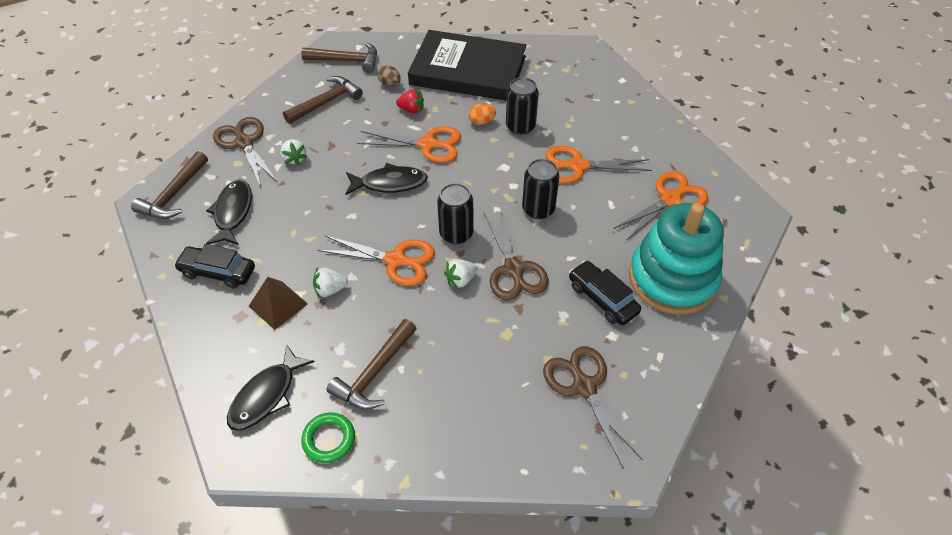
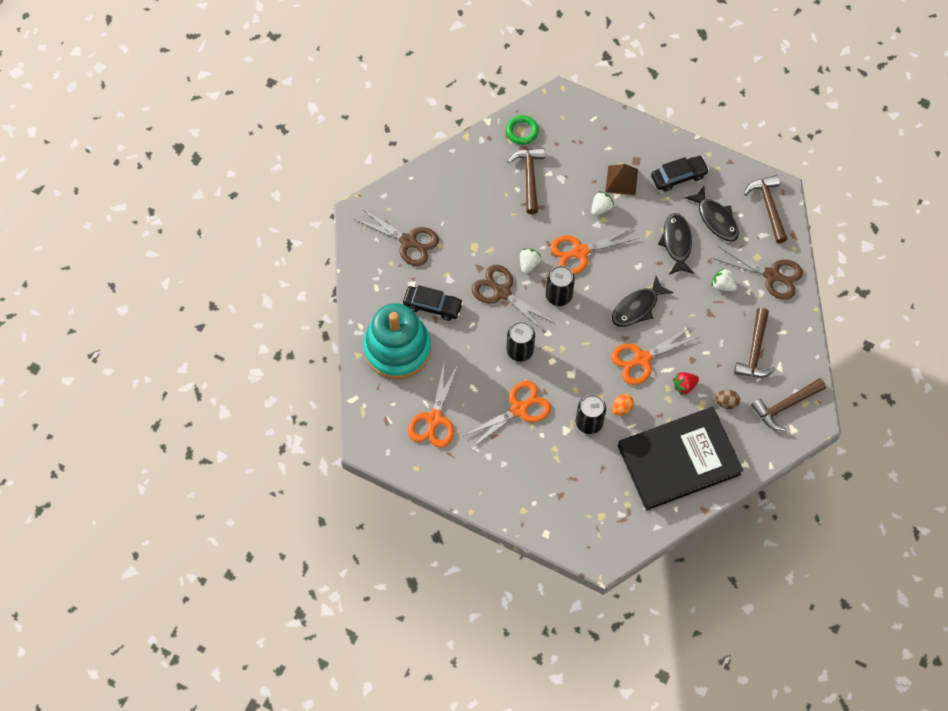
camera: 145 degrees right, 15 degrees up
black fish [227,344,315,431] -> black fish moved to [658,213,694,275]

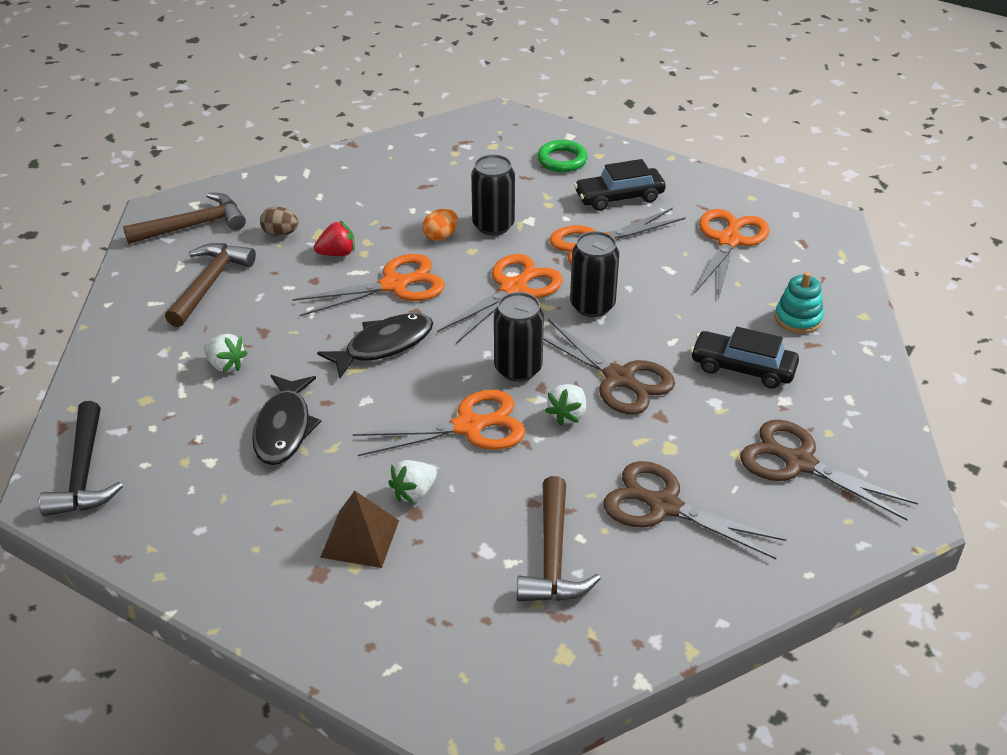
camera: 175 degrees left, 25 degrees down
turquoise stacking toy [363,303,431,380] -> turquoise stacking toy [775,272,824,334], size x0.42
green ring [506,115,539,145] -> green ring moved to [537,140,588,172]
black book [618,407,743,511] -> none
black car [651,156,709,191] -> black car moved to [574,159,666,211]
black fish [685,186,739,242] -> none
brown scissors [712,246,803,300] -> brown scissors moved to [603,461,786,559]
brown hammer [744,175,788,243] -> black hammer [39,401,123,516]
none -> orange scissors [437,254,563,344]

